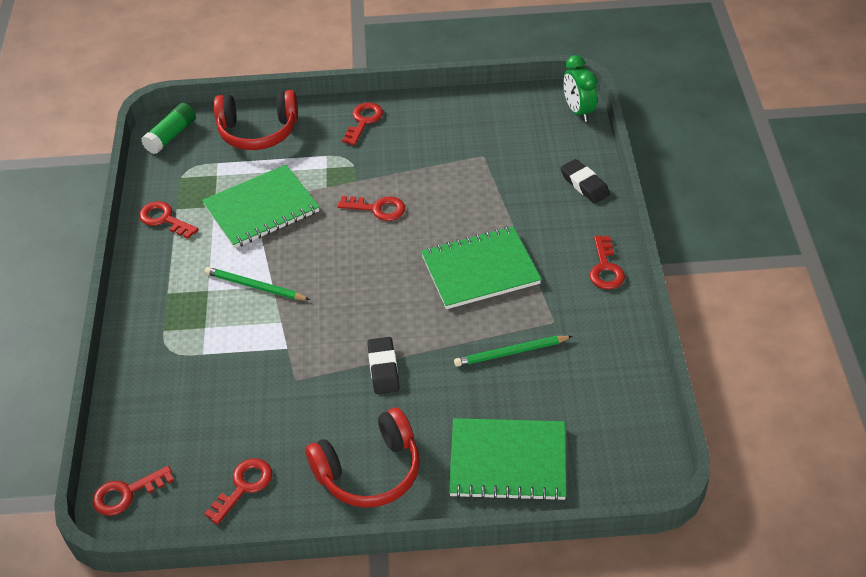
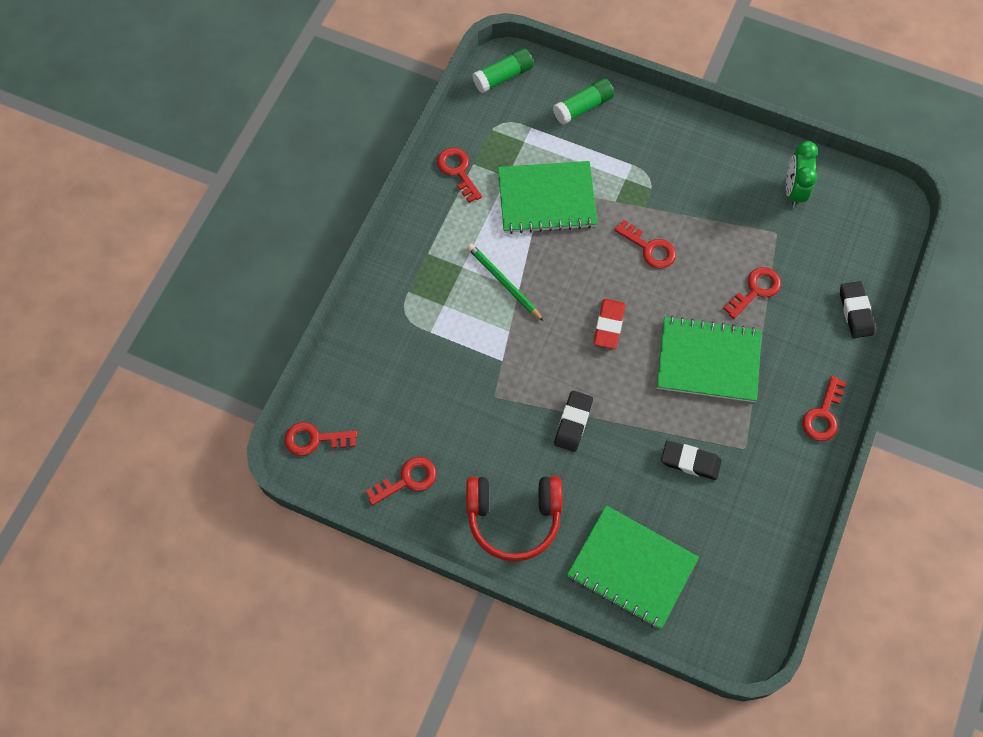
camera: 25 degrees right, 20 degrees up
red headphones [214,90,298,150] -> green glue stick [553,78,614,125]
red key [342,102,383,145] -> red key moved to [723,267,781,319]
green pencil [454,336,573,367] -> black eraser [661,441,722,480]
green clock [563,55,597,122] -> green clock moved to [786,141,818,208]
none -> red eraser [594,299,625,349]

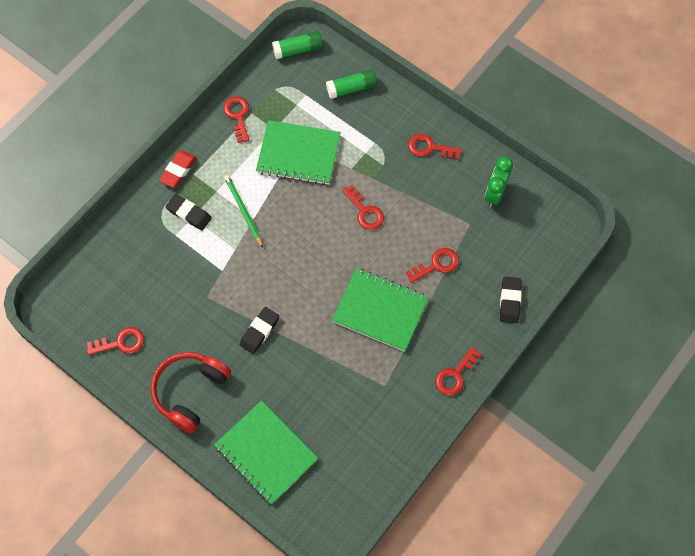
camera: 15 degrees right, 0 degrees up
red key [284,422,358,456] -> red key moved to [408,134,462,160]
red headphones [466,476,562,562] -> red headphones turned 105 degrees clockwise [151,352,231,433]
red eraser [594,299,625,349] -> red eraser moved to [159,150,196,188]
black eraser [661,441,722,480] -> black eraser moved to [166,194,212,231]

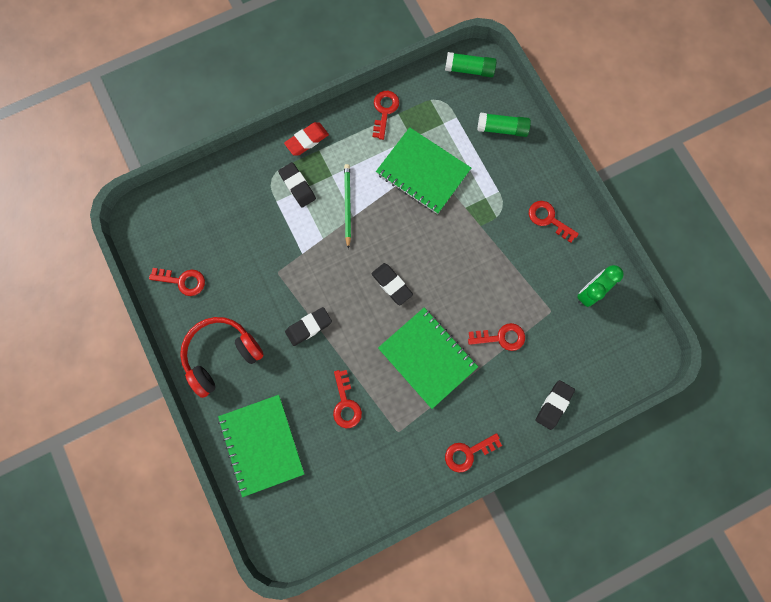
camera: 25 degrees right, 10 degrees up
red key [342,185,384,230] -> red key moved to [333,370,362,428]
none -> black eraser [371,263,413,305]

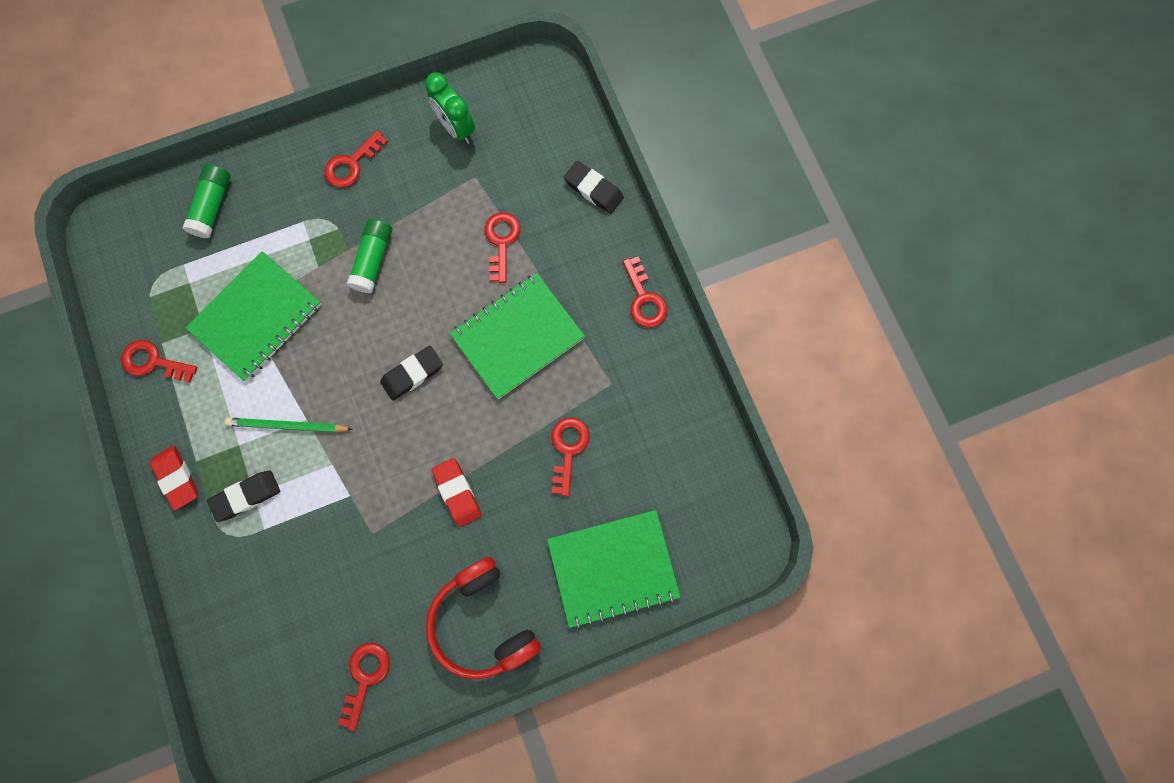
camera: 85 degrees left, 0 degrees up
black eraser [285,307,332,346] -> red eraser [431,458,482,527]
red key [333,370,362,428] -> red key turned 75 degrees counterclockwise [551,417,590,497]
green glue stick [445,52,497,77] -> green glue stick moved to [347,218,392,293]

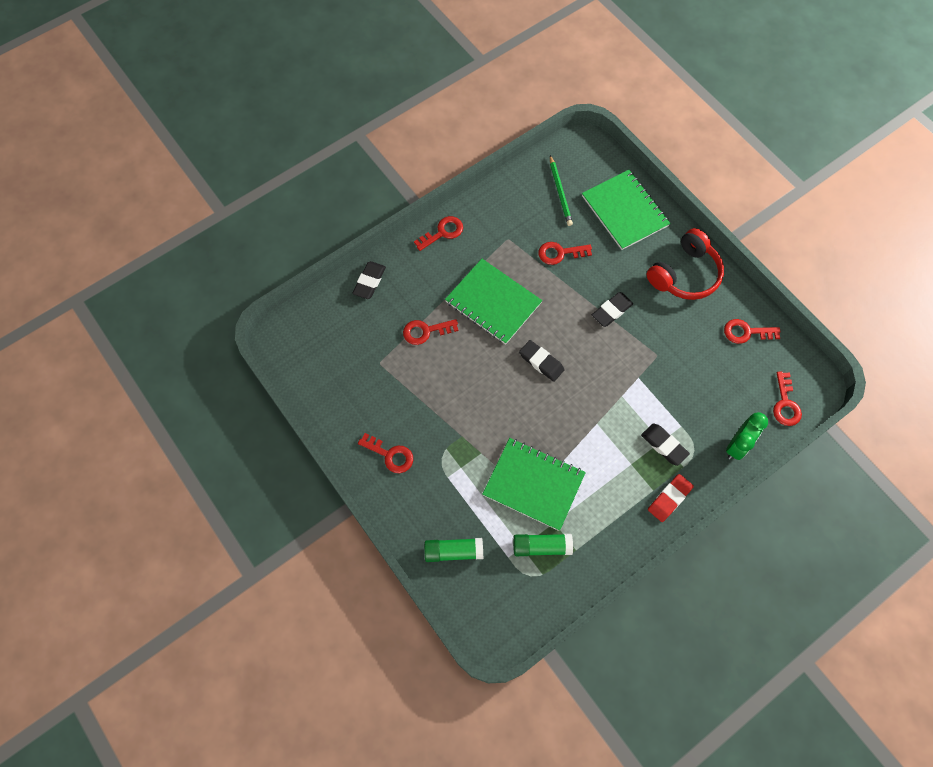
camera: 105 degrees left, 10 degrees down
red key [121,340,197,383] -> red key moved to [773,372,802,426]
green pencil [225,418,353,432] -> green pencil moved to [550,155,573,226]
green glue stick [347,218,392,293] -> green glue stick moved to [513,534,573,556]
green clock [425,72,475,144] -> green clock moved to [726,412,768,460]
red eraser [431,458,482,527] -> black eraser [592,292,633,327]

